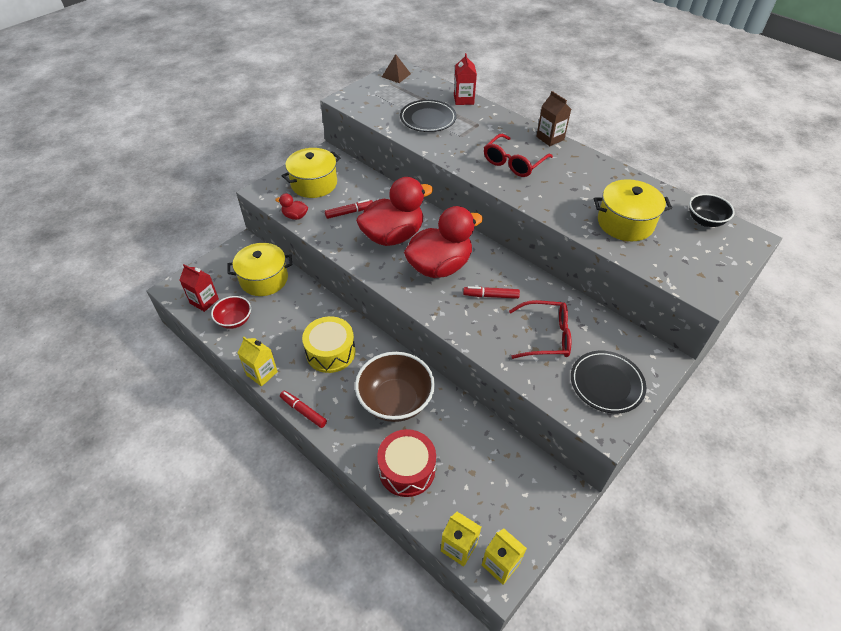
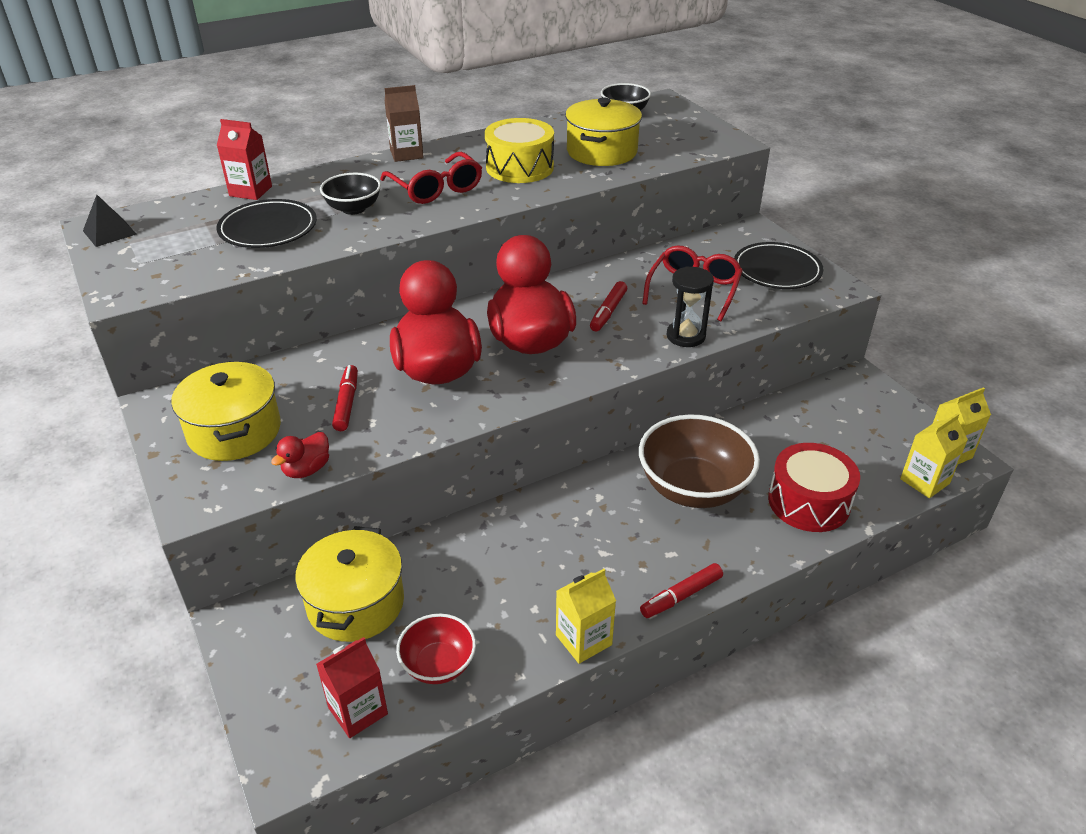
camera: 70 degrees left, 10 degrees down
yellow drum [302,316,355,373] -> yellow drum moved to [485,118,554,183]
brown pyramid [382,54,411,83] -> black pyramid [83,195,136,247]
none -> black bowl [320,173,381,215]
none -> black hourglass [666,266,714,347]

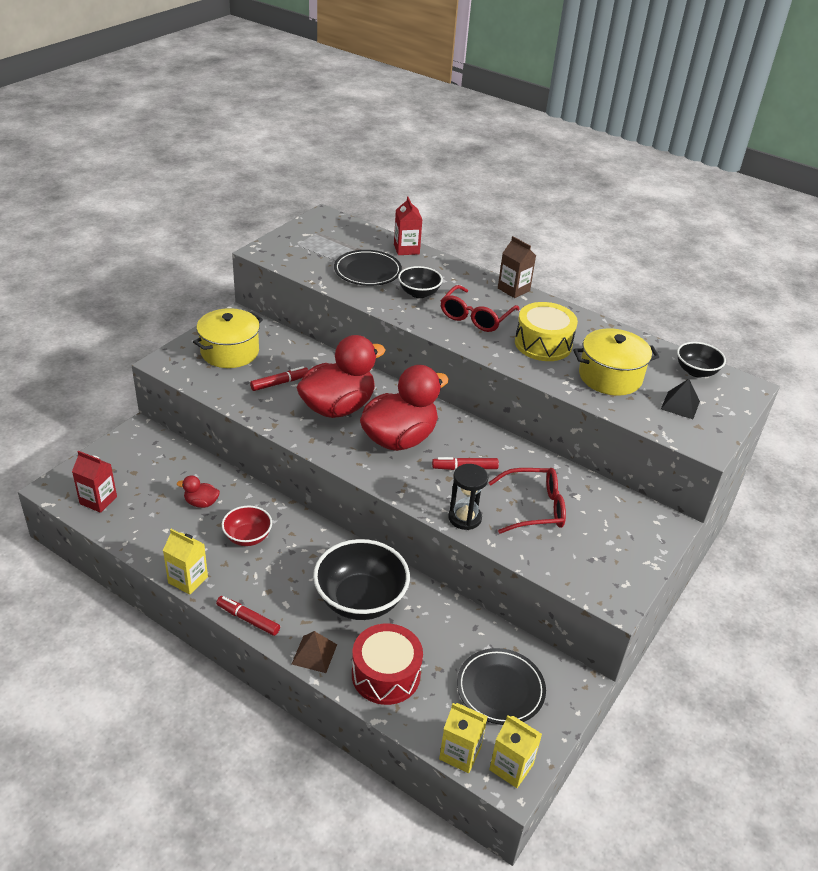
camera: 60 degrees right, 0 degrees up
black pyramid [83,195,136,247] -> black pyramid moved to [661,379,700,419]
red duck [271,432,329,478] -> red duck moved to [177,476,220,508]
yellow pot [295,526,404,642] -> none
red bowl [396,614,476,684] -> red bowl moved to [222,506,272,546]
brown bowl [639,414,760,508] -> black bowl [313,539,410,620]
black plate [734,242,823,289] -> black plate moved to [457,648,546,725]
none -> brown pyramid [292,631,337,673]

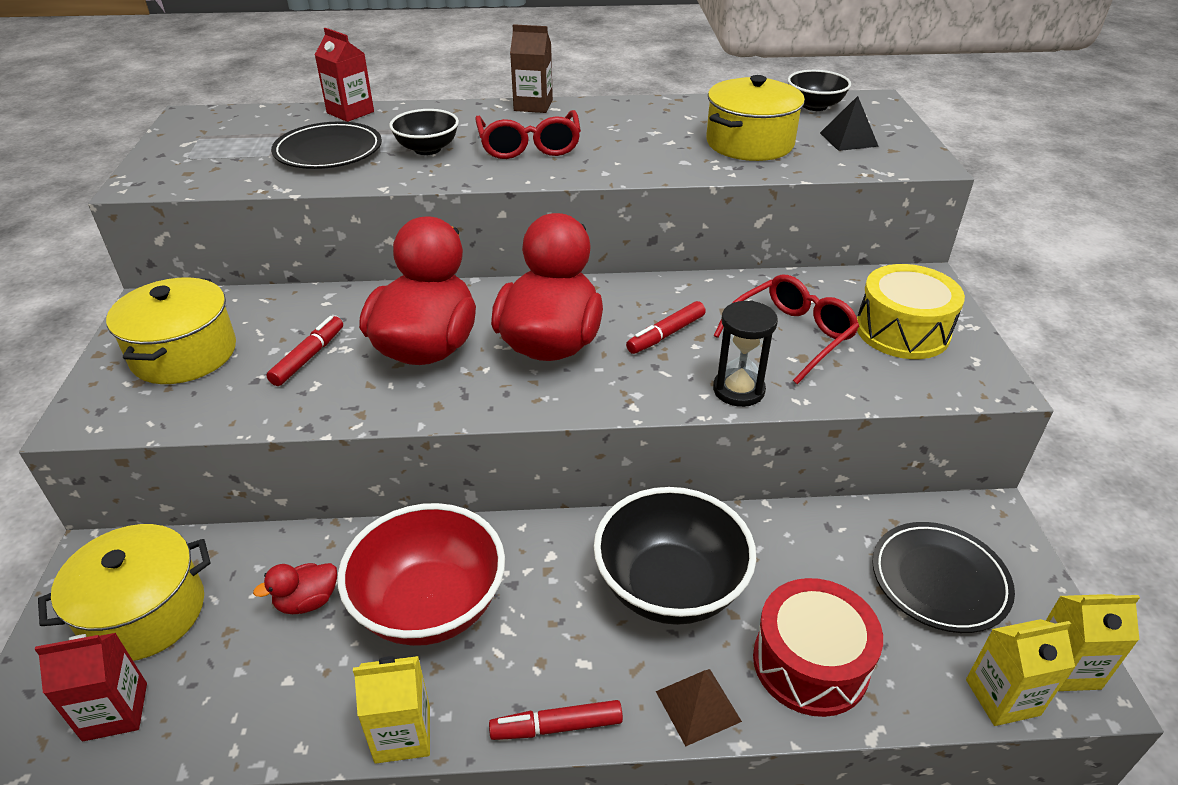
camera: 35 degrees left, 0 degrees up
red bowl [222,506,272,546] -> red bowl [338,503,505,646], size x1.80
yellow drum [515,302,578,361] -> yellow drum moved to [857,264,965,359]
none -> yellow pot [38,524,211,661]

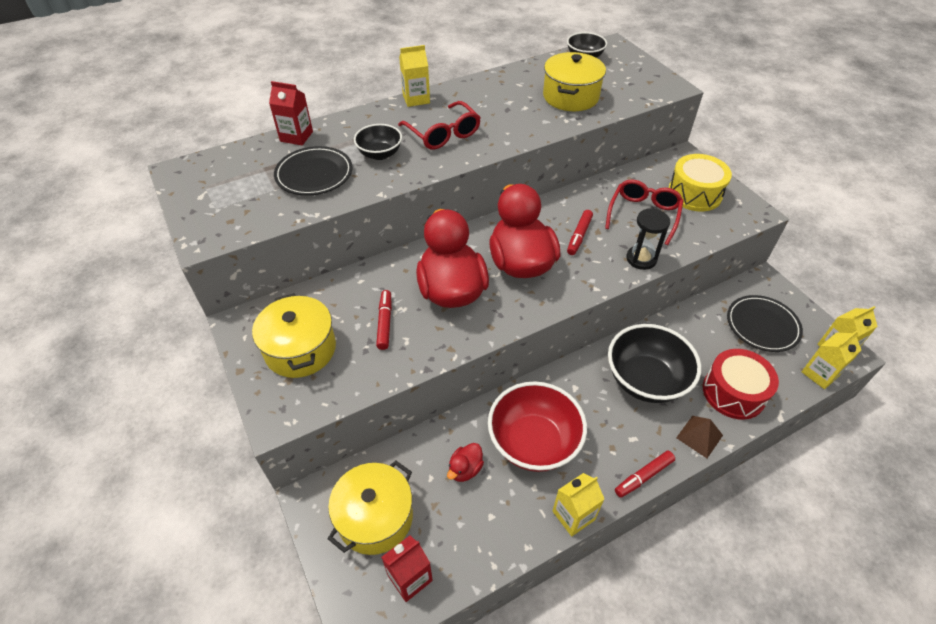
camera: 25 degrees left, 10 degrees up
brown carton [510,24,553,113] -> yellow carton [399,45,430,107]
black pyramid [820,96,879,151] -> none

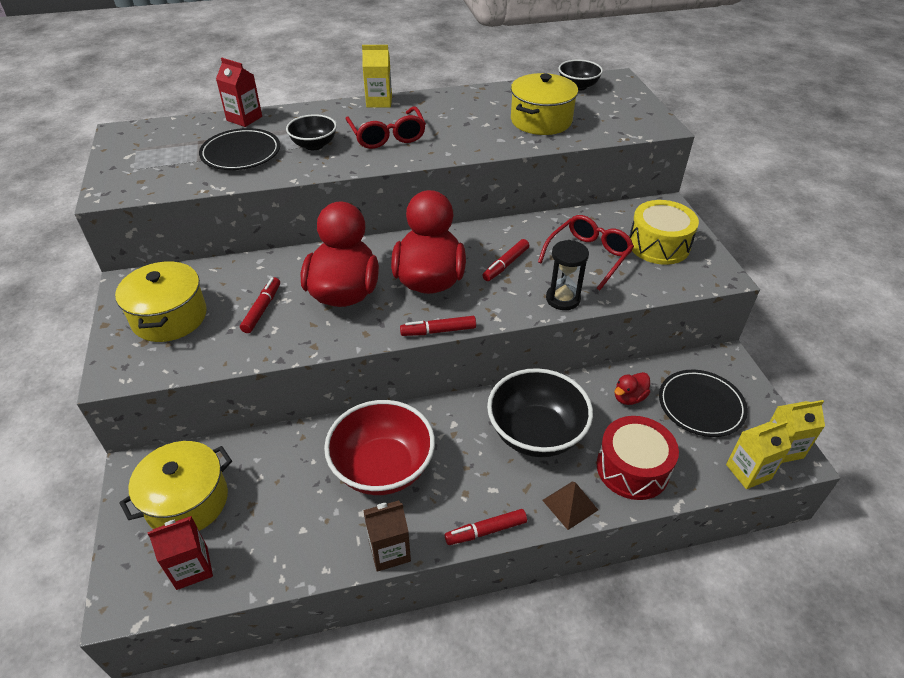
camera: 15 degrees right, 5 degrees down
red duck [447,443,484,482] -> red duck moved to [615,372,650,405]
yellow carton [553,473,604,536] -> brown carton [363,500,411,572]
none -> red marker [400,316,476,336]

